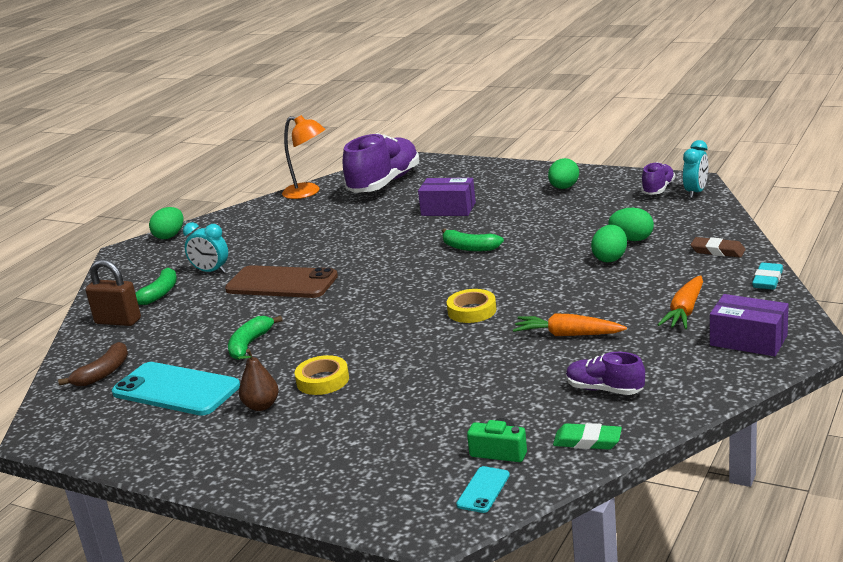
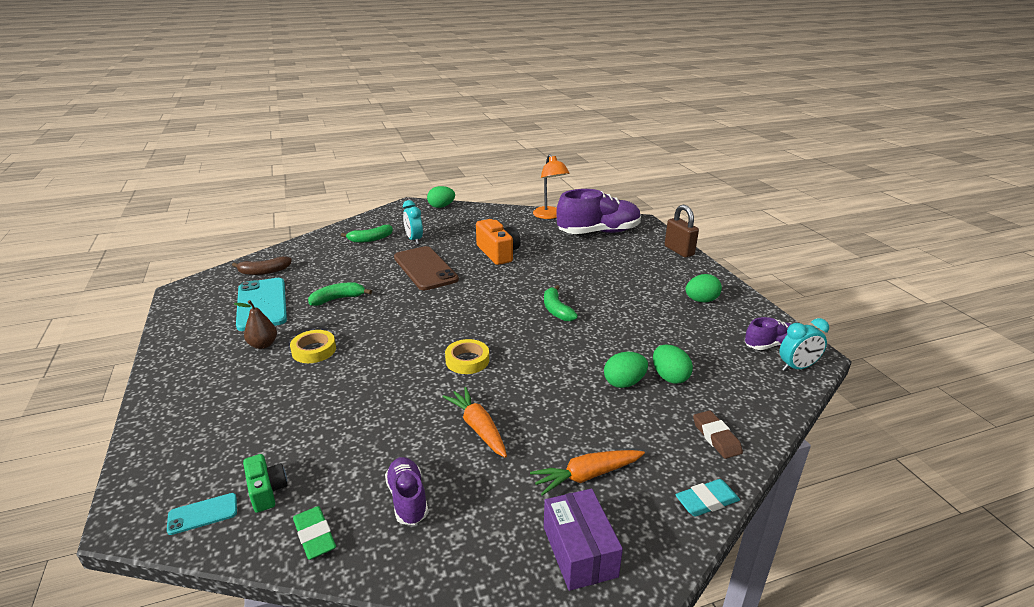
camera: 40 degrees right, 5 degrees up
brown padlock [85,259,141,326] -> brown padlock moved to [665,205,699,257]
purple box [418,178,476,216] -> none
none -> orange camera [476,219,520,265]

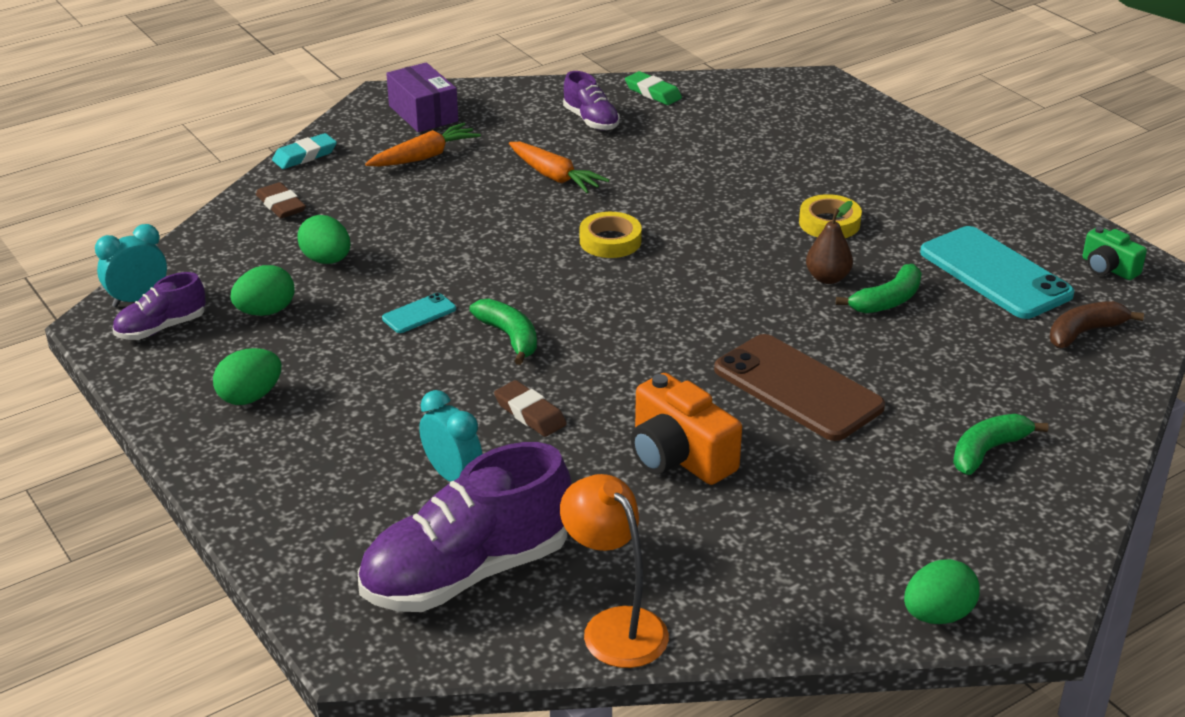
camera: 165 degrees right, 5 degrees up
turquoise phone [167,493,237,535] -> turquoise phone moved to [382,293,456,333]
brown pear [234,300,277,349] -> brown pear moved to [806,201,853,284]
green camera [243,454,288,513] -> green camera moved to [1083,226,1147,280]
turquoise clock [403,200,423,244] -> turquoise clock moved to [419,390,482,482]
green egg [604,352,648,388] -> green egg moved to [230,265,295,316]
brown padlock [665,205,699,257] -> none
none -> brown eraser [494,380,567,437]

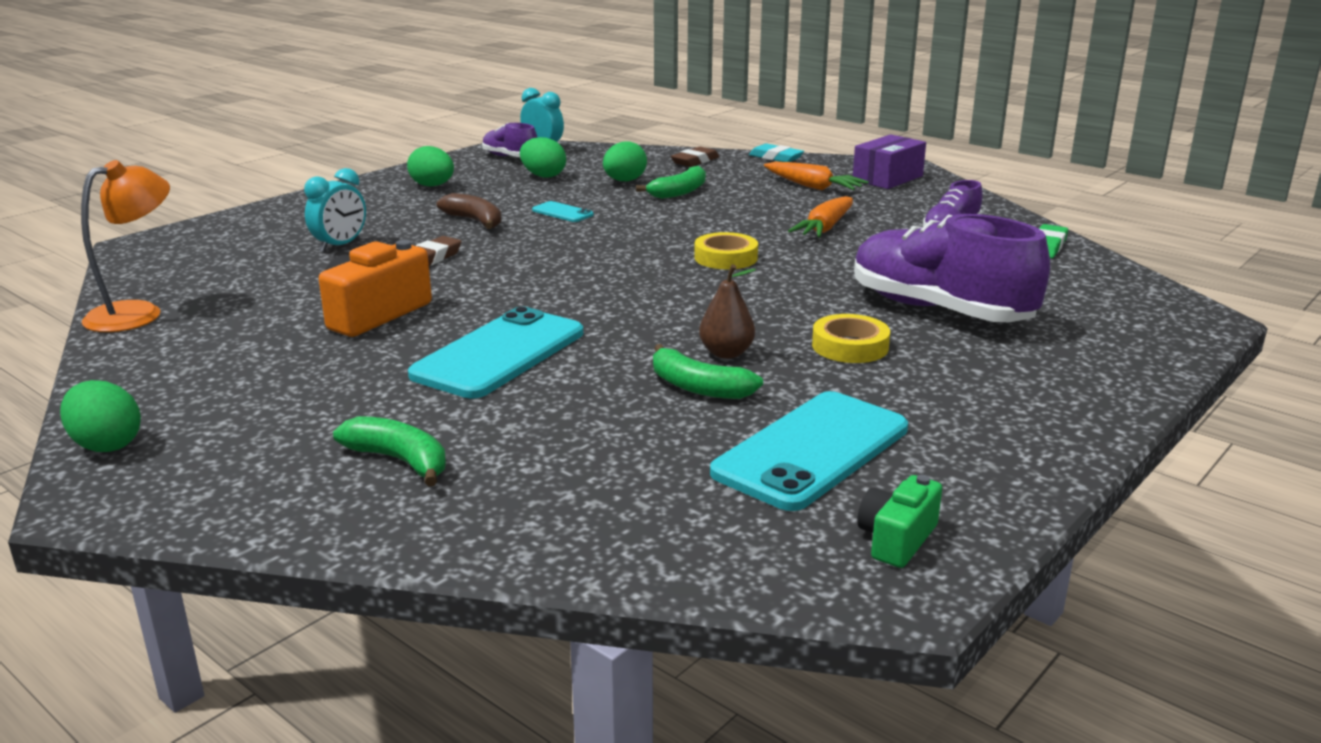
camera: 75 degrees right, 10 degrees down
purple shoe [358,442,572,612] -> purple shoe moved to [854,214,1050,322]
green banana [469,299,537,365] -> green banana moved to [636,166,706,199]
brown phone [714,334,885,441] -> turquoise phone [408,307,583,398]
brown banana [1049,301,1144,348] -> brown banana moved to [437,193,501,229]

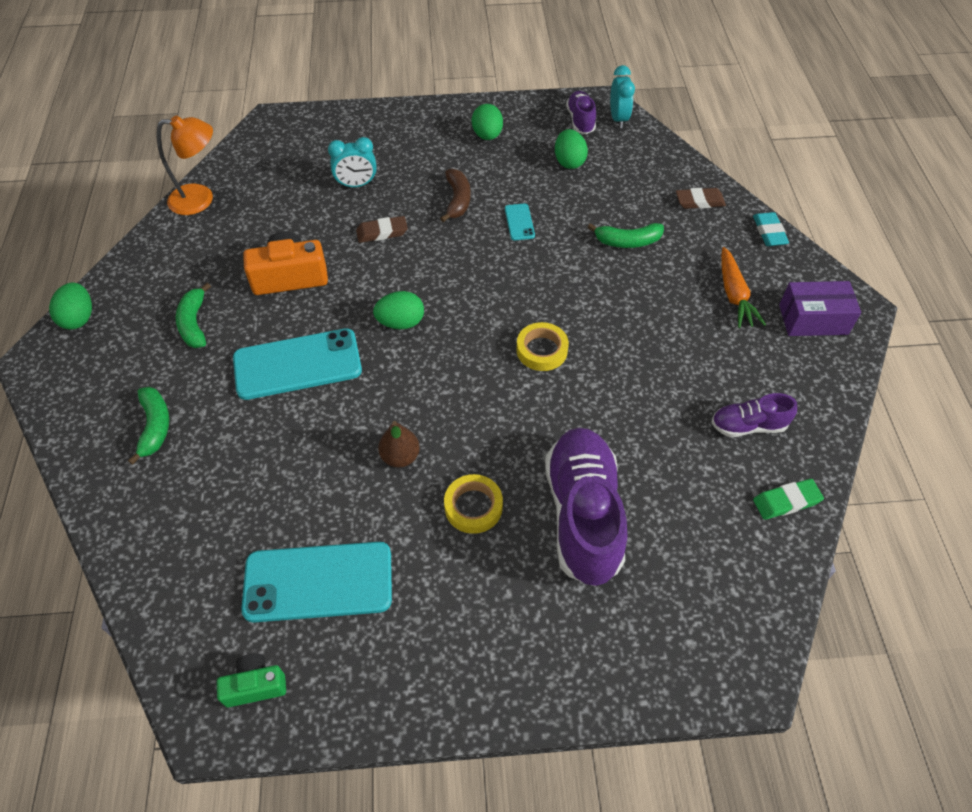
camera: 45 degrees right, 30 degrees up
green egg [603,141,647,181] -> green egg moved to [373,291,424,329]
green banana [653,344,763,399] -> green banana moved to [175,283,211,348]
orange carrot [788,196,853,238] -> none

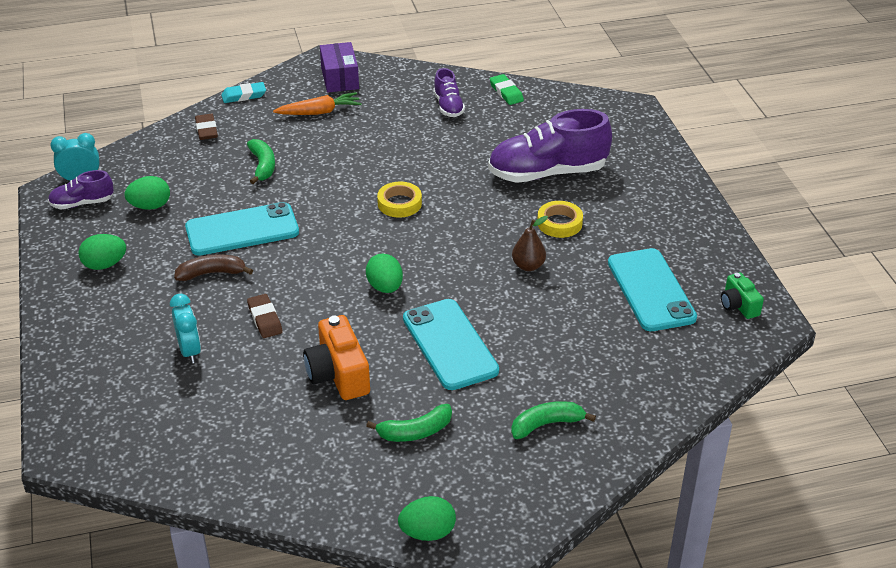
camera: 100 degrees left, 15 degrees down
orange lamp [157,115,213,215] -> none
turquoise phone [505,204,535,240] -> turquoise phone [185,202,299,256], size x2.23

